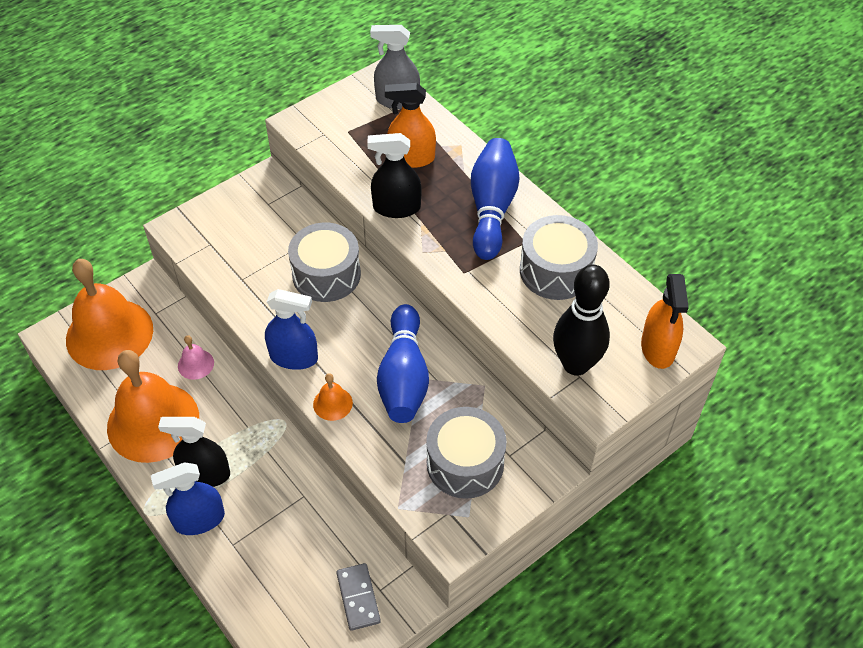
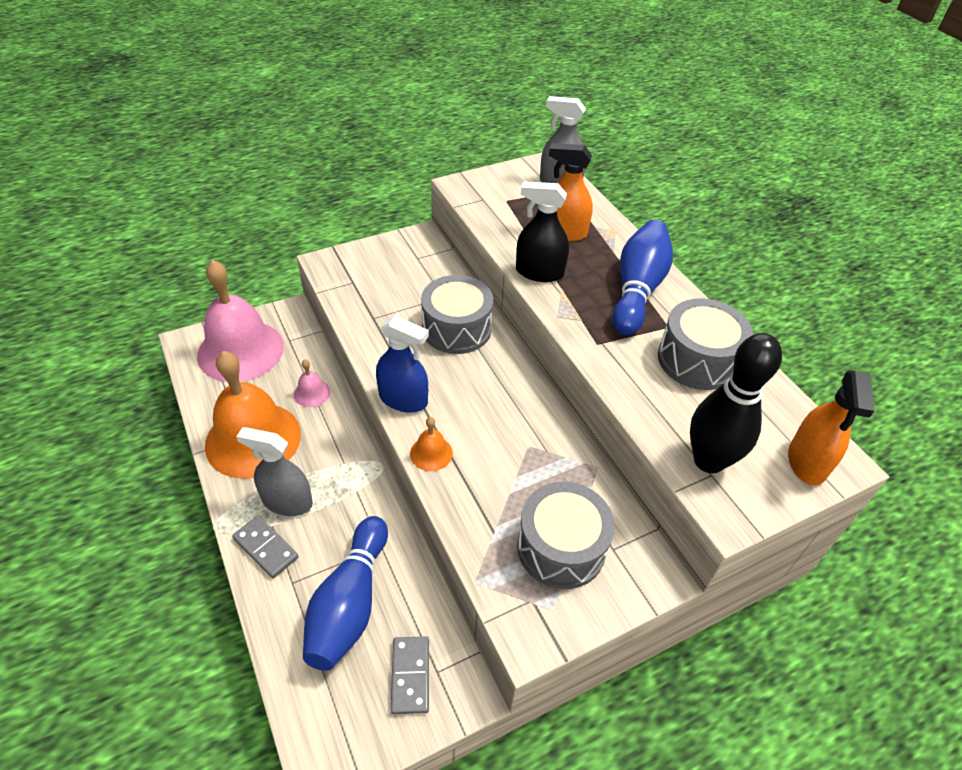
camera: 10 degrees right, 5 degrees down
orange bell [66,259,153,370] -> pink bell [197,260,284,382]
blue spray bottle [151,462,225,535] -> grey domino [232,516,299,578]
black spray bottle [158,417,230,487] -> grey spray bottle [236,427,313,516]
blue bowling pin [377,304,429,423] -> blue bowling pin moved to [303,516,388,671]

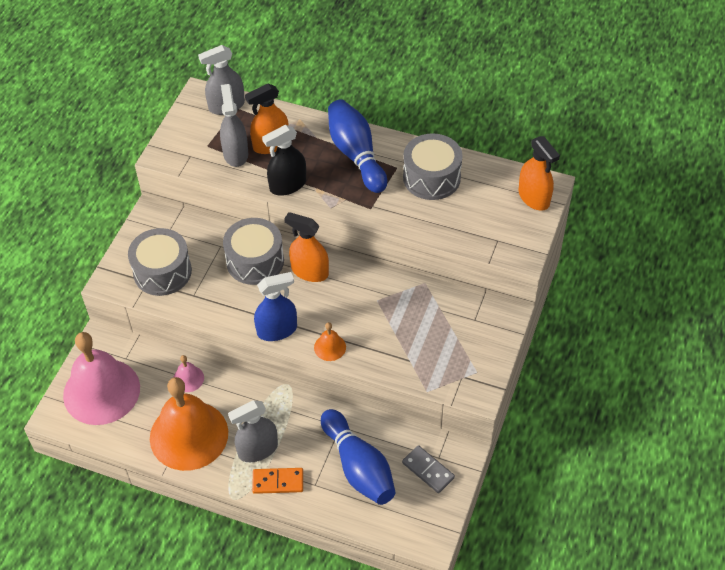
camera: 40 degrees left, 5 degrees up
grey domino [232,516,299,578] -> orange domino [252,468,303,494]
grey drum [517,482,615,589] -> grey drum moved to [128,228,192,296]
black bowling pin [690,333,782,473] -> none
none -> grey spray bottle [220,84,248,167]
none -> orange spray bottle [284,212,329,282]

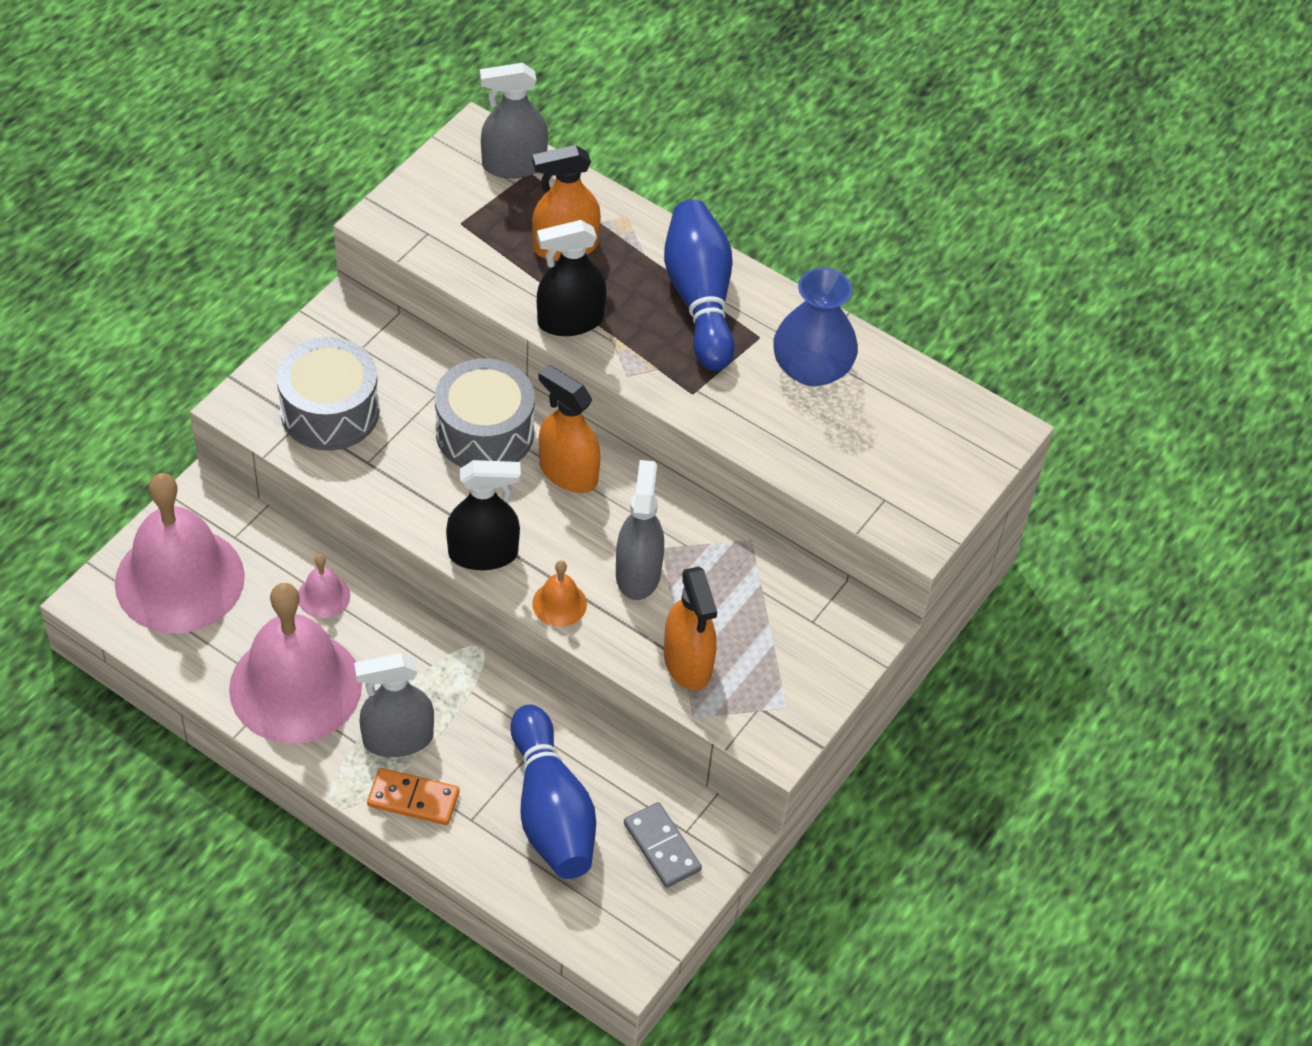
camera: 10 degrees right, 0 degrees up
orange bell [150,377,228,471] -> pink bell [229,583,362,743]
grey spray bottle [220,84,248,167] -> grey spray bottle moved to [616,460,664,600]
blue spray bottle [254,272,297,341] -> black spray bottle [446,460,521,570]
grey drum [403,133,463,200] -> blue vase [773,268,858,386]
orange spray bottle [519,136,560,211] -> orange spray bottle moved to [664,567,717,690]

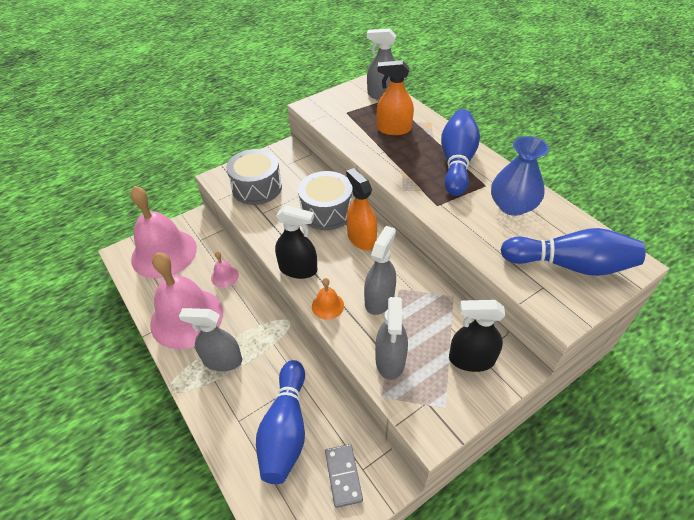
camera: 25 degrees right, 5 degrees down
orange domino [367,768,459,825] -> none
black spray bottle [537,220,607,336] -> black spray bottle moved to [449,300,505,372]
orange spray bottle [664,567,717,690] -> grey spray bottle [375,297,408,380]
none -> blue bowling pin [500,228,646,276]

